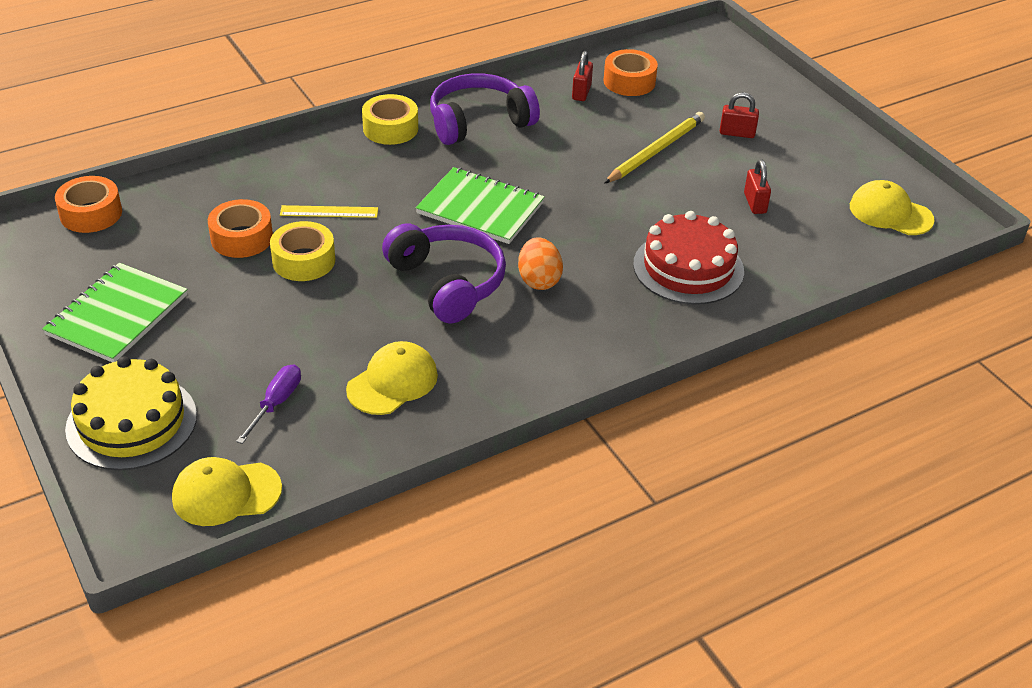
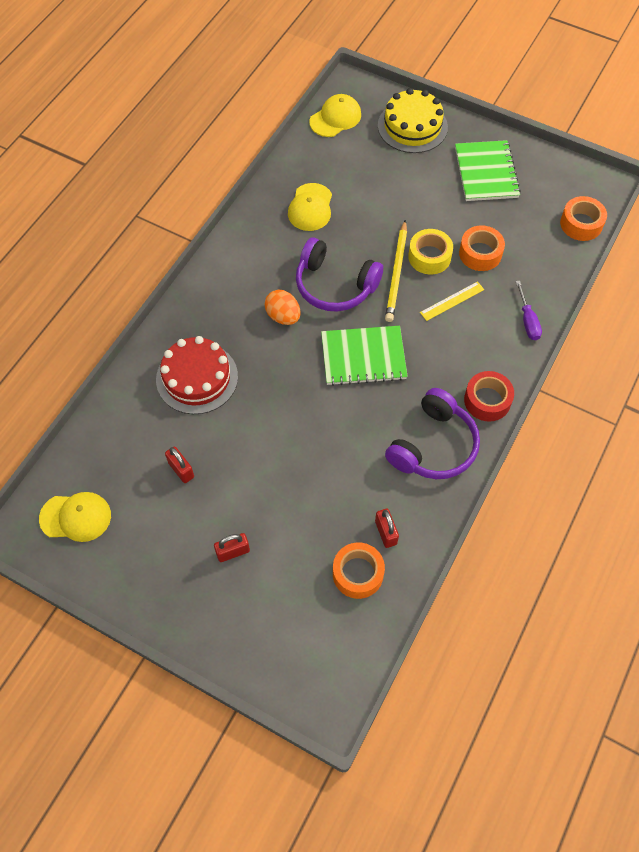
camera: 150 degrees right, 20 degrees up
purple screwdriver [236,364,301,444] -> purple screwdriver moved to [516,281,542,340]
yellow tape [362,94,418,145] -> red tape [464,371,514,422]
yellow pencil [604,112,705,183] -> yellow pencil moved to [385,220,407,322]

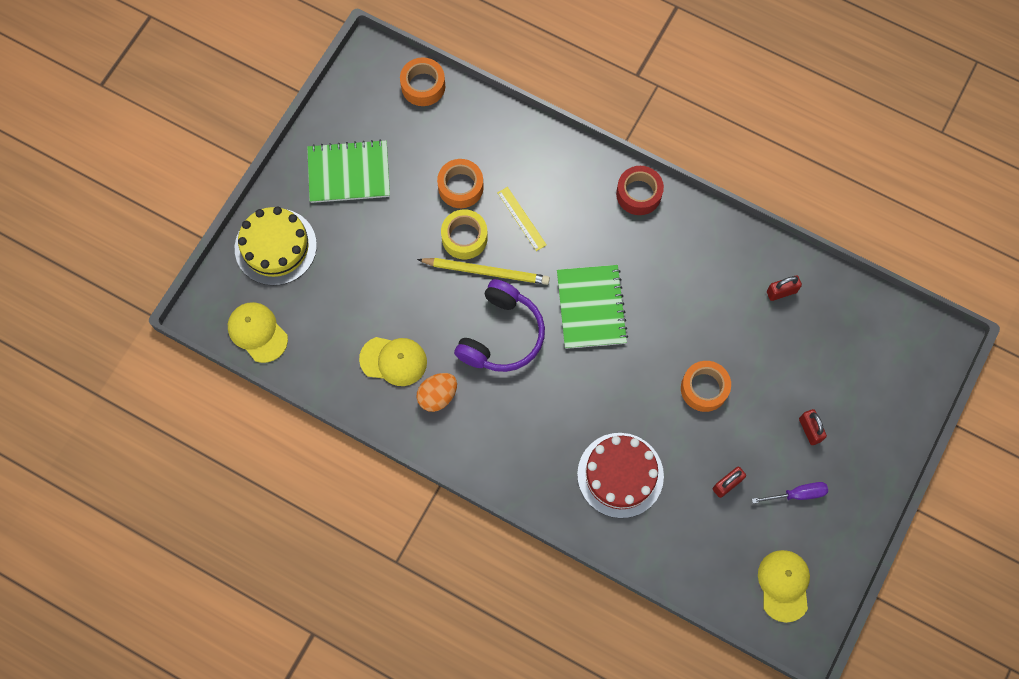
camera: 90 degrees left, 10 degrees up
orange egg [265,290,301,325] -> orange egg moved to [417,373,457,412]
orange tape [333,543,385,599] -> orange tape moved to [681,361,731,412]
purple headphones [385,388,480,479] -> none
purple screwdriver [516,281,542,340] -> purple screwdriver moved to [752,482,828,504]

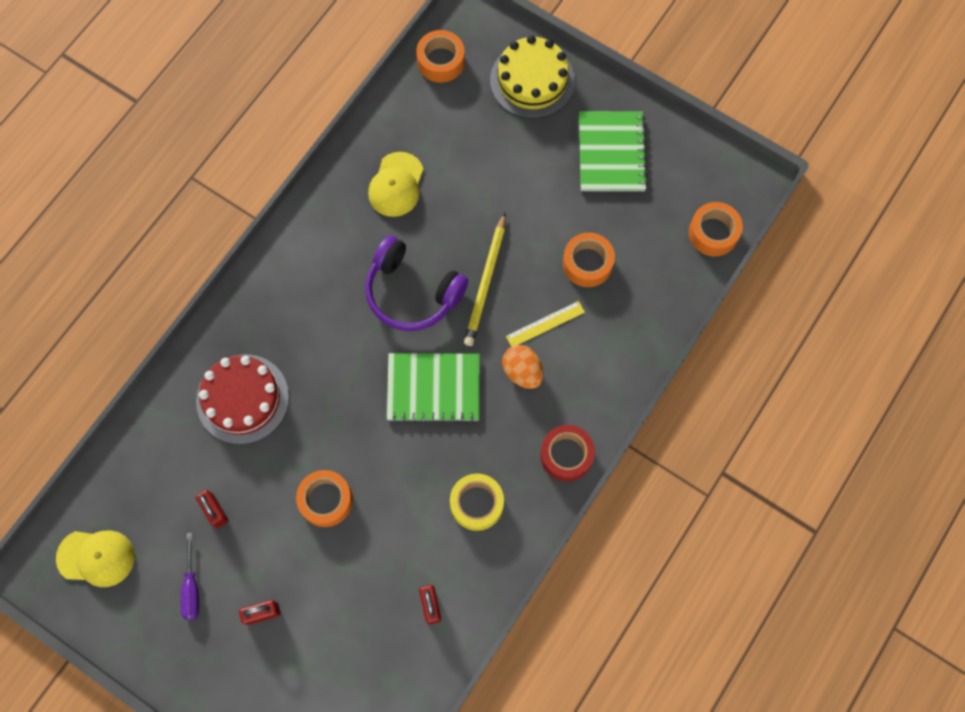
camera: 95 degrees right, 0 degrees up
yellow cap [228,302,288,363] -> orange tape [416,30,465,83]
orange egg [417,373,457,412] -> orange egg moved to [502,345,543,389]
yellow tape [441,209,488,259] -> yellow tape moved to [450,474,504,531]

